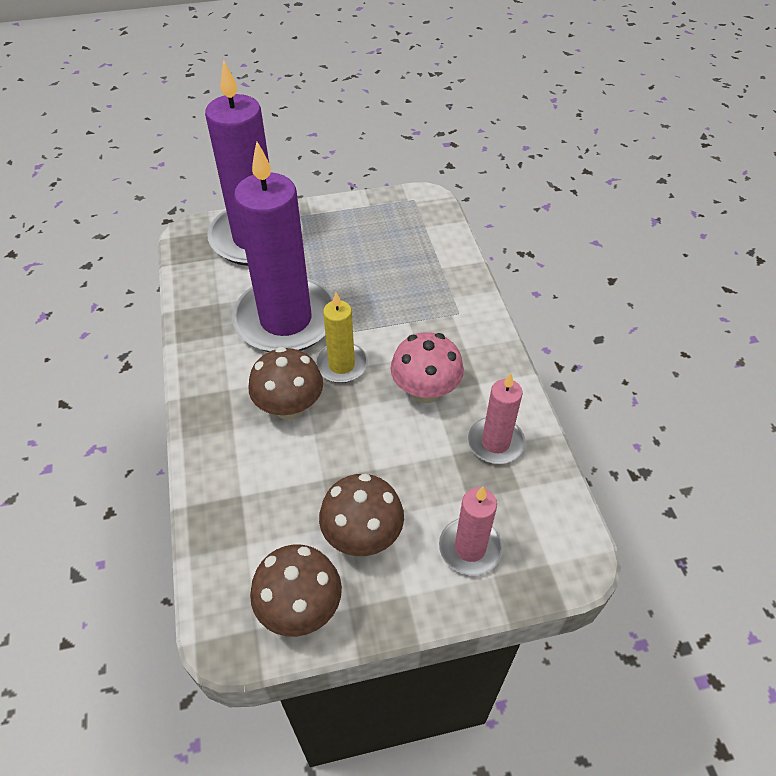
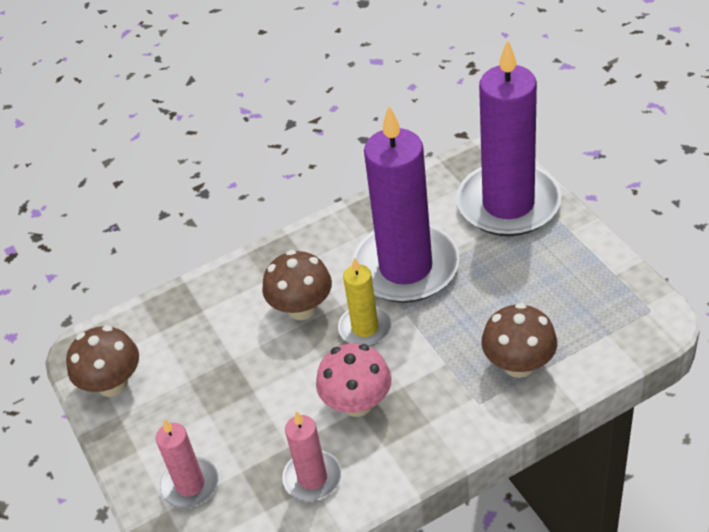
camera: 80 degrees right, 5 degrees down
brown mushroom [319,473,404,556] -> brown mushroom moved to [481,303,557,378]

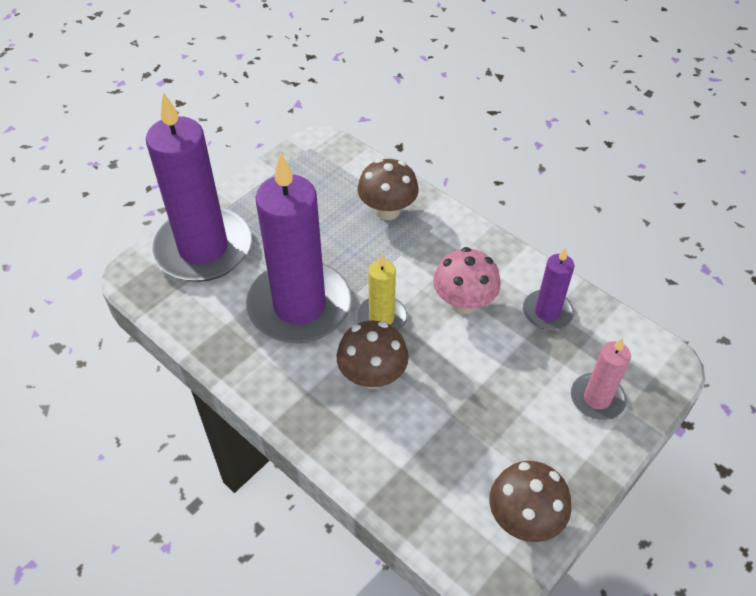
camera: 115 degrees left, 5 degrees up
pink candle [282,411,342,501] -> purple candle [523,247,574,330]

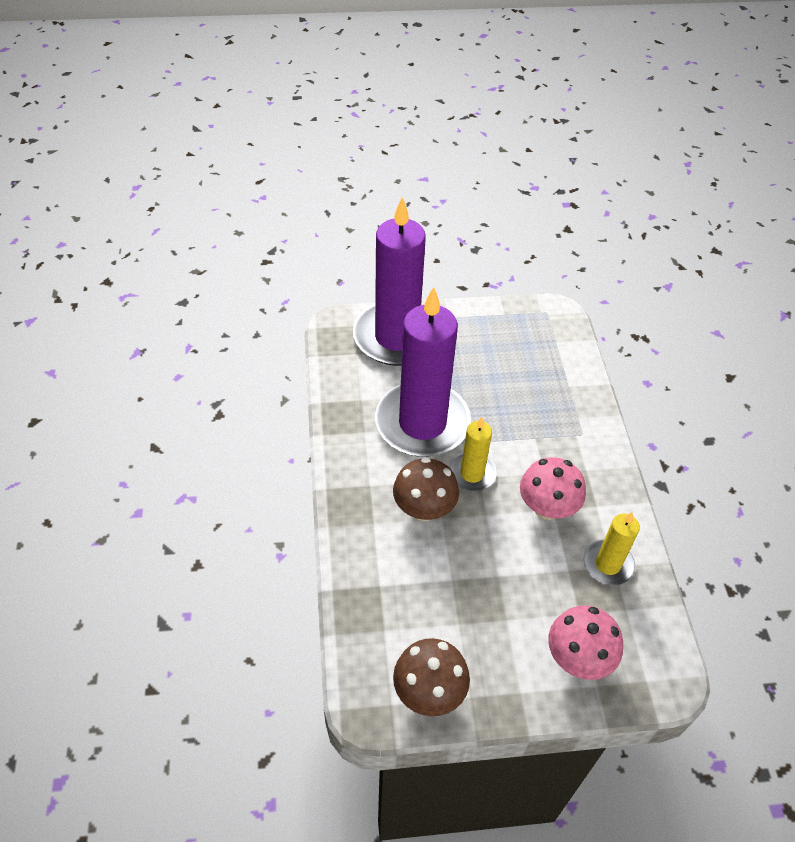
camera: 40 degrees right, 0 degrees up
brown mushroom [357,158,419,220] -> none
purple candle [523,247,574,330] -> yellow candle [583,512,640,585]
pink candle [571,338,631,420] -> pink mushroom [548,605,623,680]

